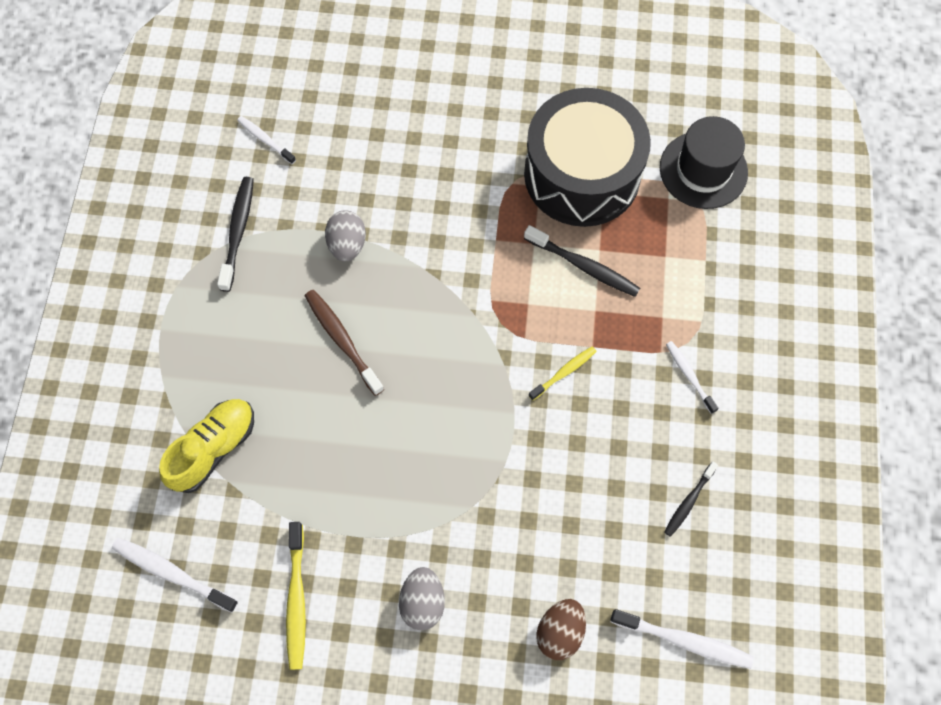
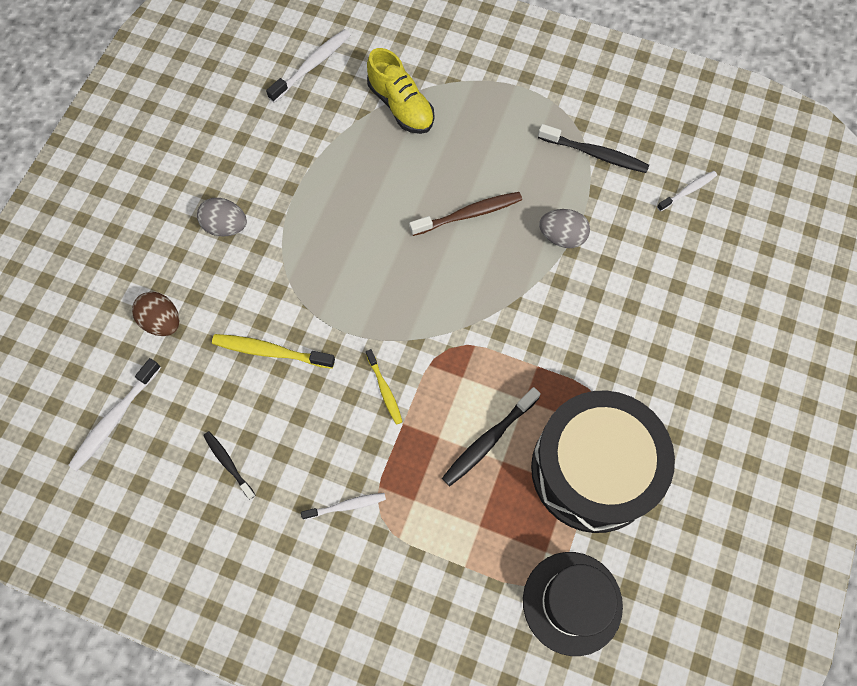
camera: 105 degrees right, 0 degrees up
yellow toothbrush [286,522,306,670] -> yellow toothbrush moved to [212,334,335,369]

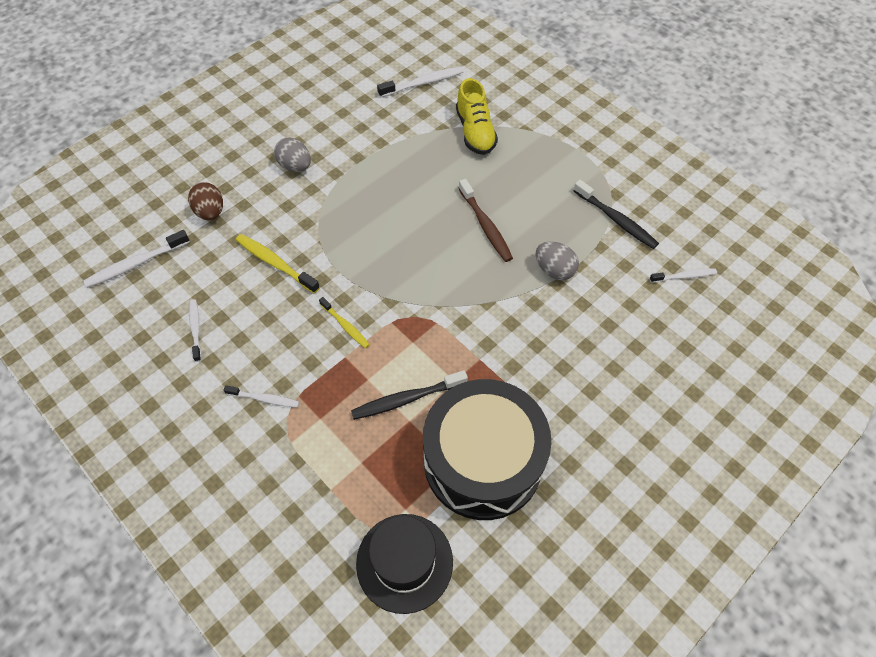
camera: 25 degrees right, 10 degrees down
black toothbrush [203,431,255,500] -> white toothbrush [189,299,201,362]
yellow toothbrush [366,349,403,425] -> yellow toothbrush turned 45 degrees counterclockwise [319,297,370,348]
brown toothbrush [409,192,522,236] -> brown toothbrush turned 60 degrees clockwise [458,179,513,262]

